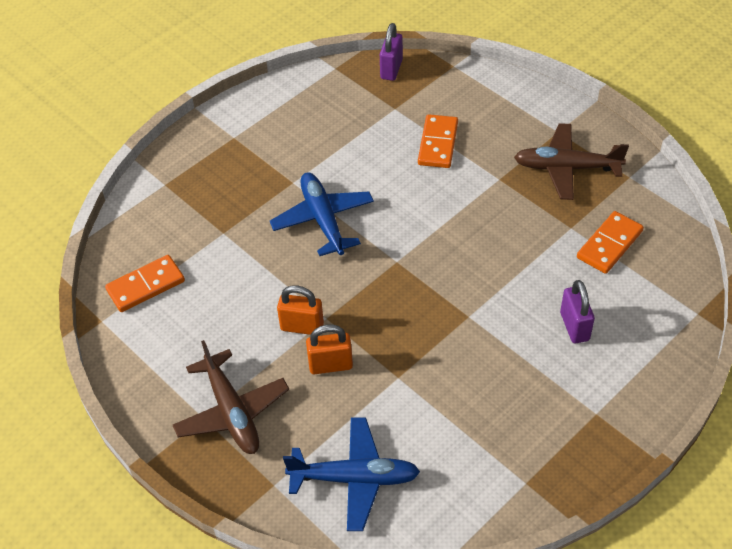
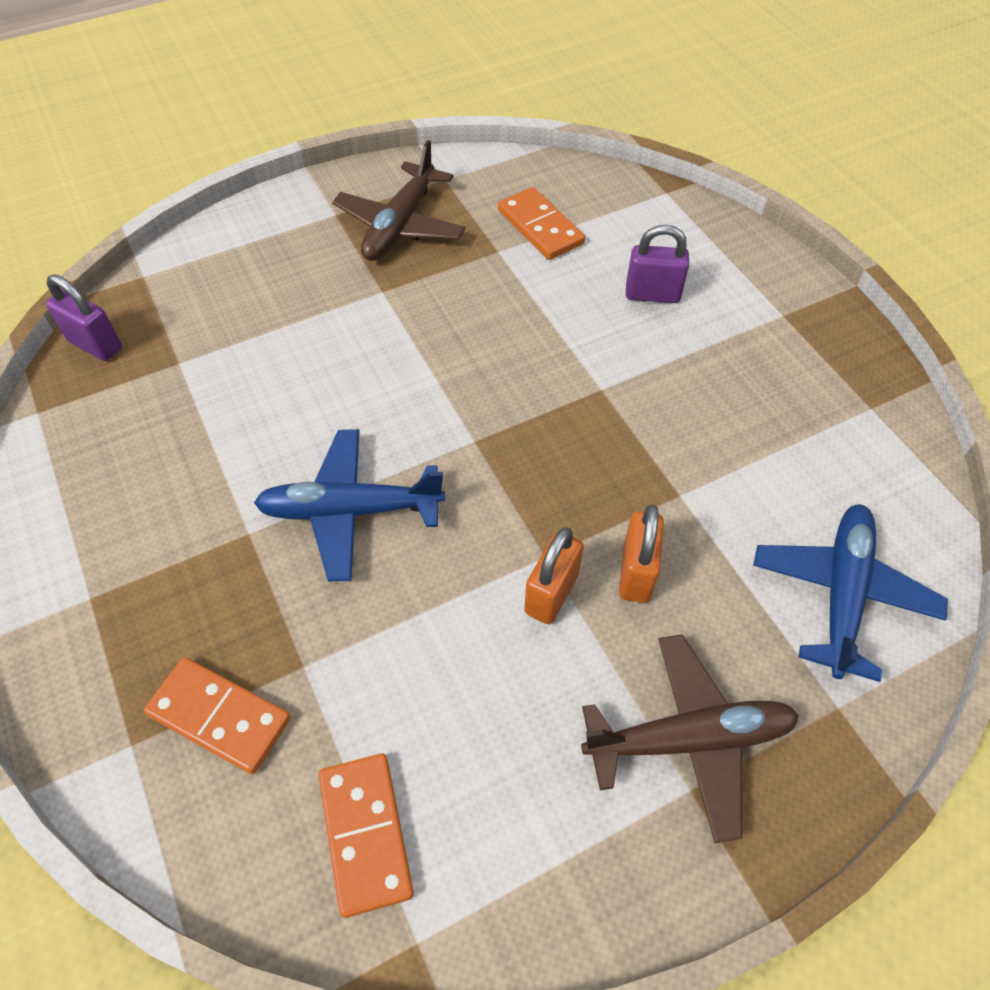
camera: 75 degrees left, 5 degrees up
orange domino [418,114,458,168] -> orange domino moved to [144,657,291,774]

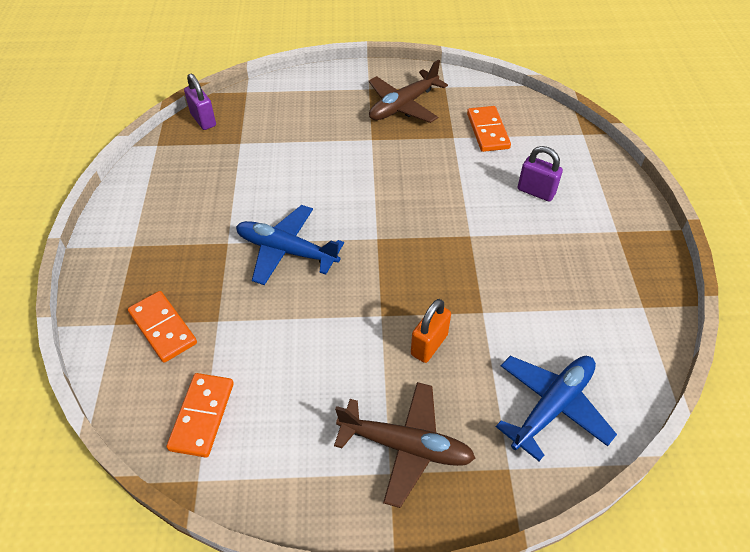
camera: 25 degrees right, 5 degrees down
orange padlock [524,527,584,624] -> none

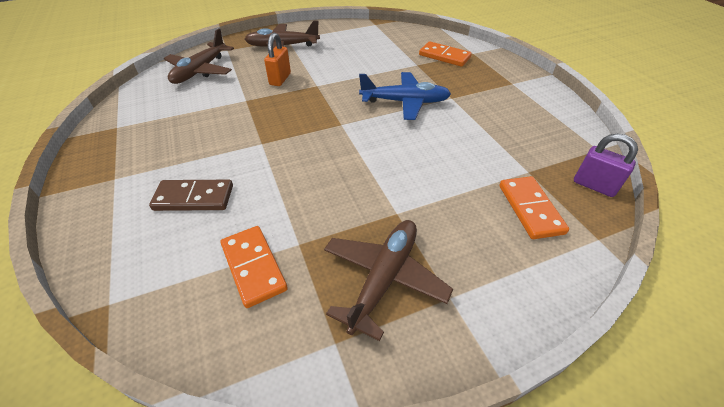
camera: 160 degrees right, 5 degrees down
orange domino [167,373,234,458] -> orange domino moved to [499,176,569,239]
blue plane [496,356,617,461] -> brown plane [164,28,234,84]
purple padlock [518,146,563,201] -> brown domino [149,180,233,211]

